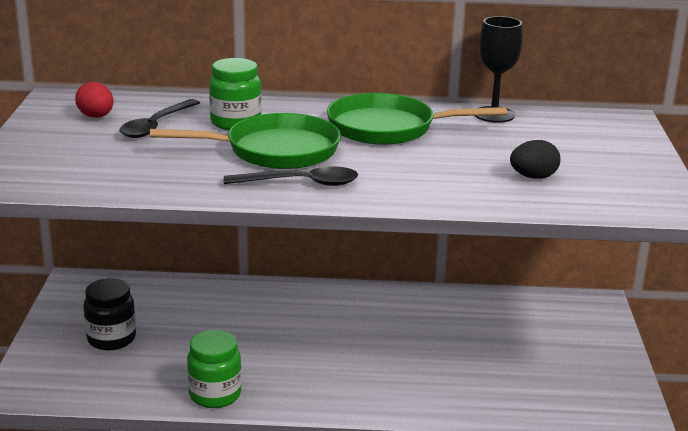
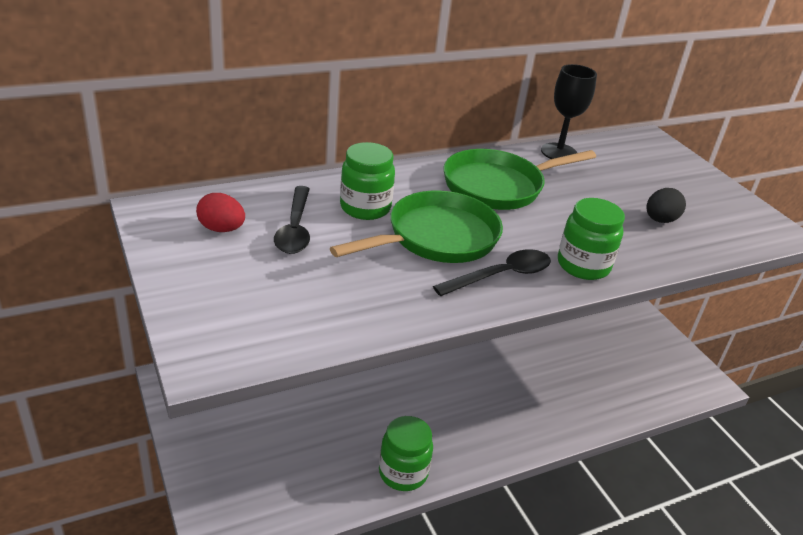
camera: 30 degrees left, 10 degrees up
black jar [84,278,136,351] -> none
none -> green jar [558,198,625,280]

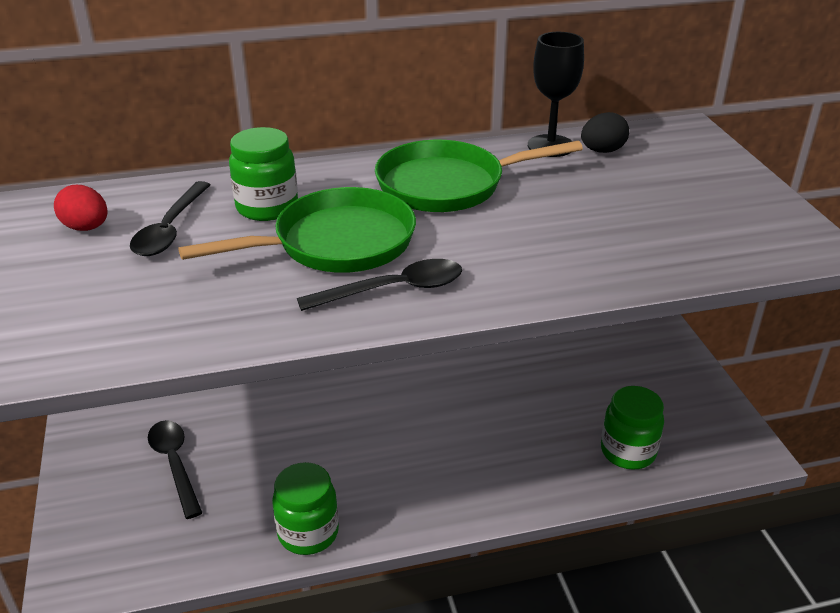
camera: 15 degrees right, 0 degrees up
green jar [558,198,625,280] -> green jar moved to [601,386,664,470]
black egg [646,188,686,223] -> black egg moved to [581,112,629,153]
none -> black spoon [148,420,203,519]

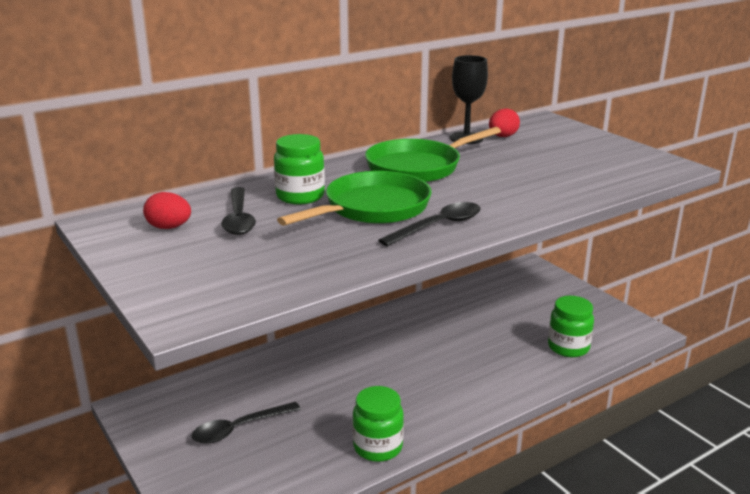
camera: 20 degrees left, 10 degrees down
black spoon [148,420,203,519] -> black spoon turned 75 degrees counterclockwise [191,402,301,444]
black egg [581,112,629,153] -> red egg [489,108,520,137]

